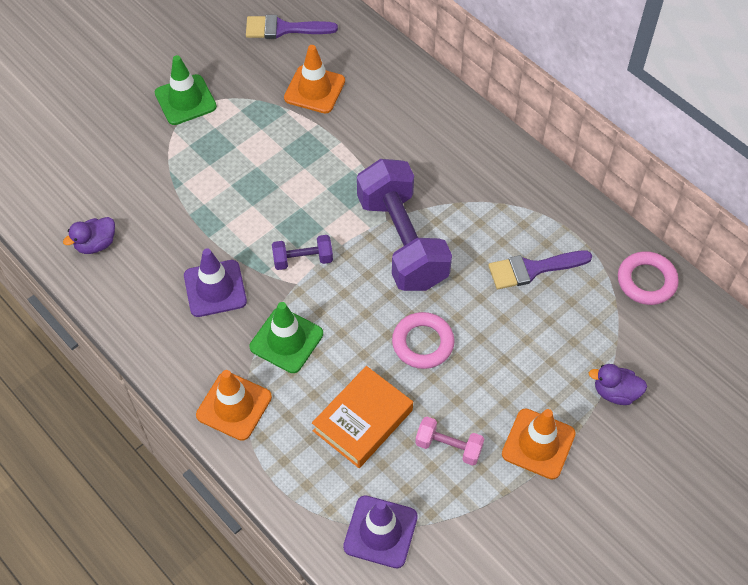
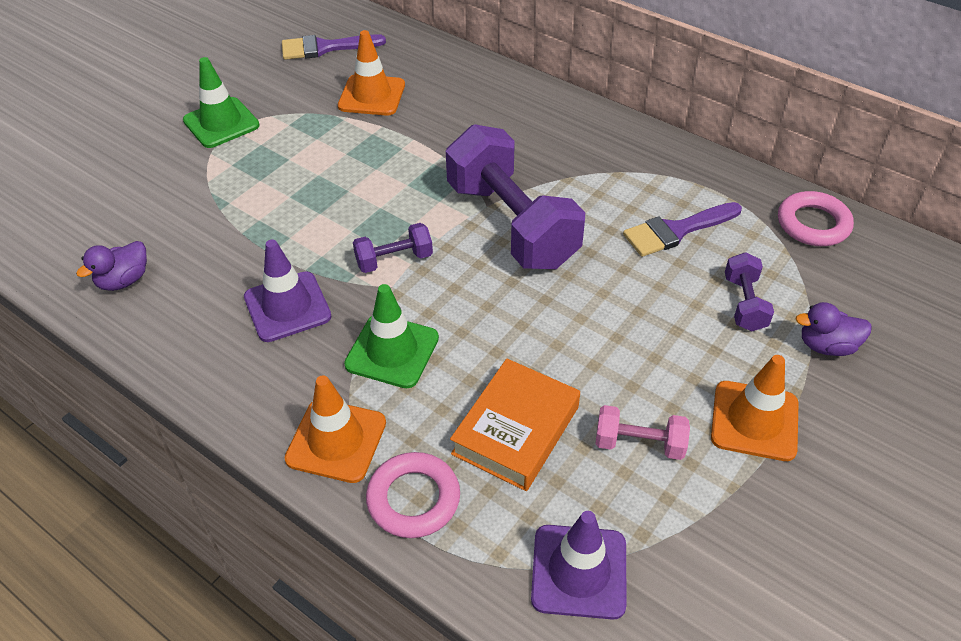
camera: 10 degrees left, 10 degrees down
pink ring [392,312,454,369] -> pink ring moved to [366,452,460,538]
none -> purple dumbbell [725,252,774,331]

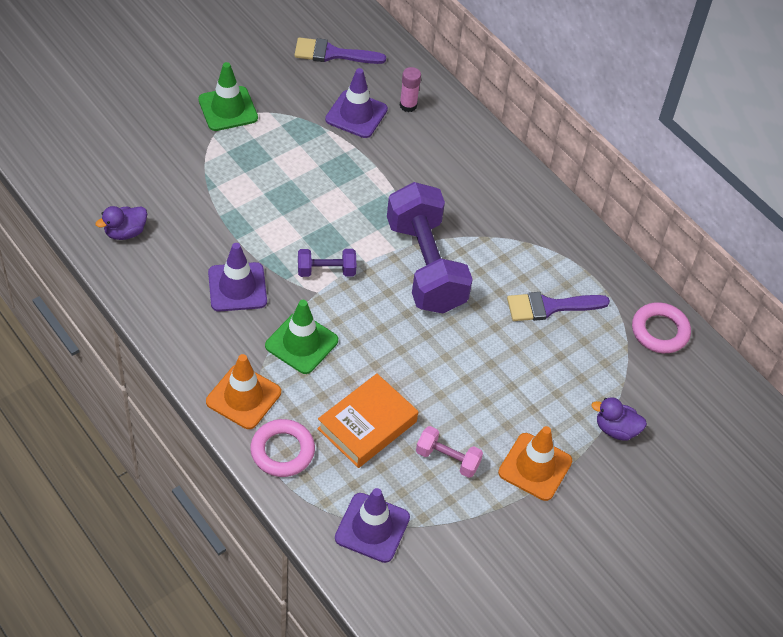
camera: 10 degrees right, 5 degrees up
orange traffic cone [338,30,405,116] -> purple traffic cone [325,68,388,138]
purple dumbbell [725,252,774,331] -> none
none -> pink glue stick [400,67,421,112]

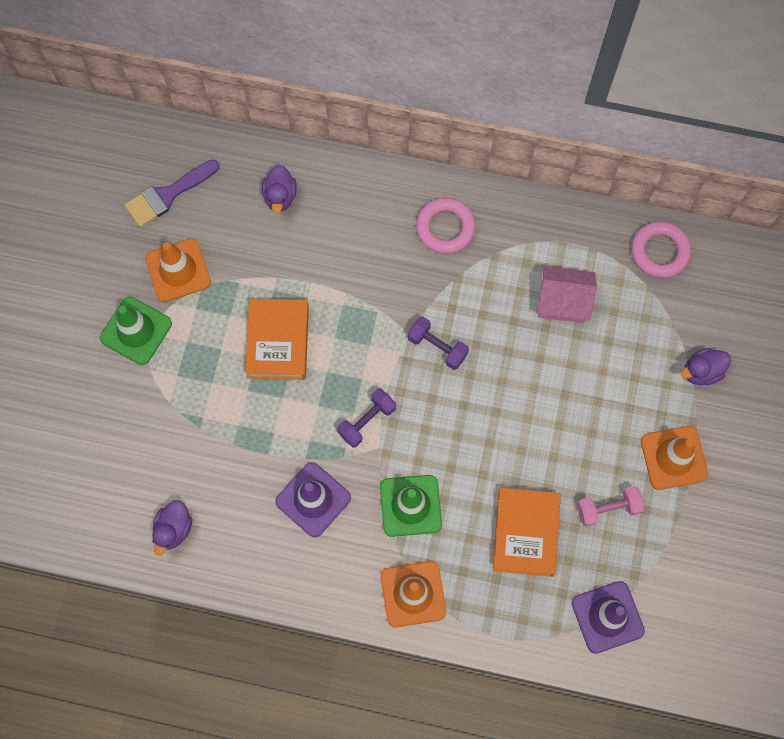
camera: 35 degrees left, 20 degrees up
pink ring [250,419,315,477] -> pink ring moved to [416,198,475,254]
purple traffic cone [325,68,388,138] -> none
purple dumbbell [387,182,473,313] -> purple dumbbell [408,316,469,370], size x0.45
pink glue stick [400,67,421,112] -> purple duck [262,165,297,213]
purple brush [507,292,610,321] -> pink house [537,265,597,323]
none -> orange traffic cone [145,238,211,302]
none -> orange book [245,299,309,380]

